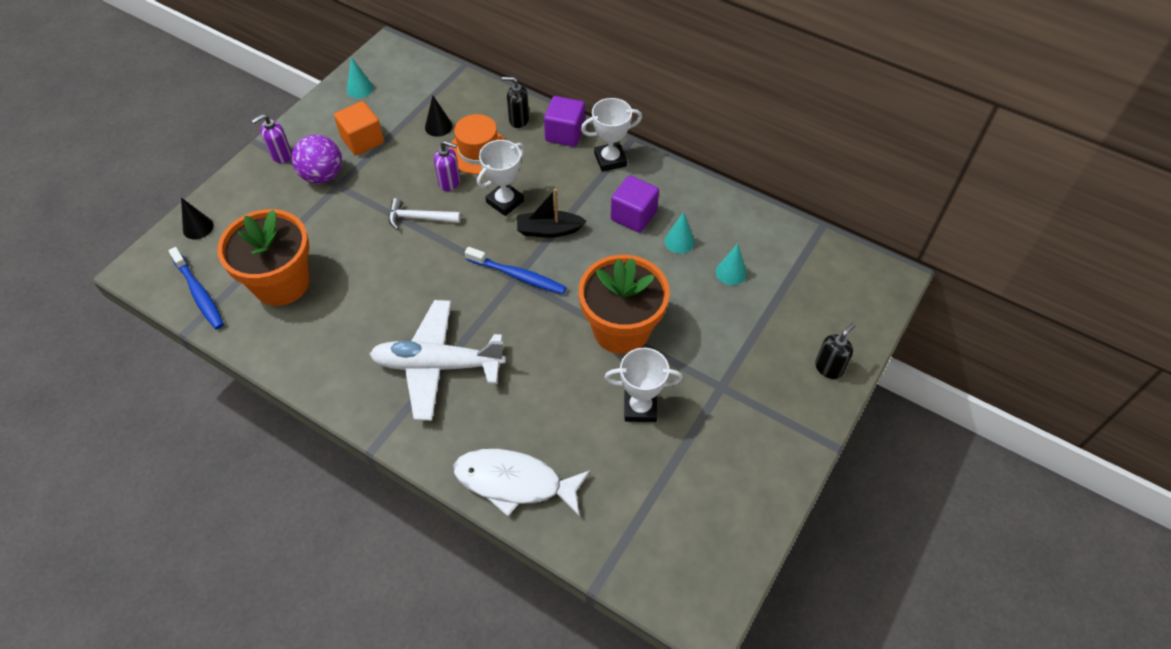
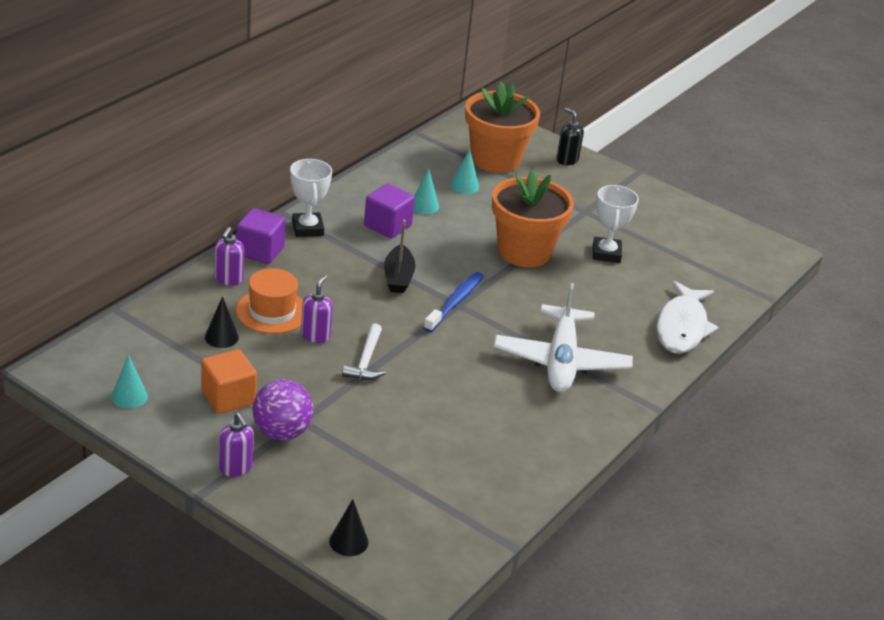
camera: 90 degrees left, 20 degrees down
blue toothbrush [168,247,224,330] -> none
orange flower pot [217,209,310,306] -> orange flower pot moved to [465,82,540,173]
white trophy [477,140,525,216] -> none
black soap dispenser [502,77,529,128] -> purple soap dispenser [215,227,244,285]

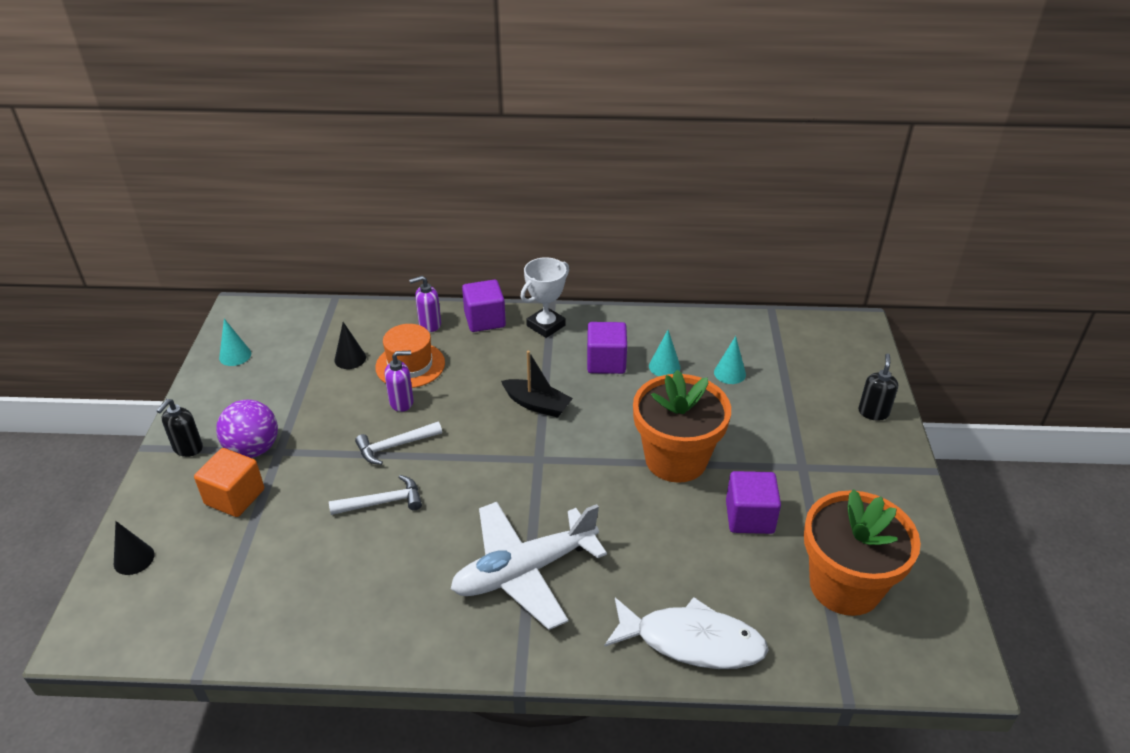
camera: 60 degrees right, 5 degrees up
orange cube [201,349,257,414] -> orange cube moved to [194,448,264,517]
purple soap dispenser [219,413,254,477] -> black soap dispenser [156,399,203,457]
black boat [384,220,415,293] -> black boat turned 120 degrees counterclockwise [501,351,573,418]
blue toothbrush [424,272,484,332] -> none
orange flower pot [465,82,540,173] -> orange flower pot moved to [804,489,921,616]
white trophy [593,185,639,263] -> purple cube [726,471,781,534]
white fish [656,281,719,353] -> white fish turned 150 degrees counterclockwise [604,597,769,669]
none -> white hammer [329,475,422,515]

